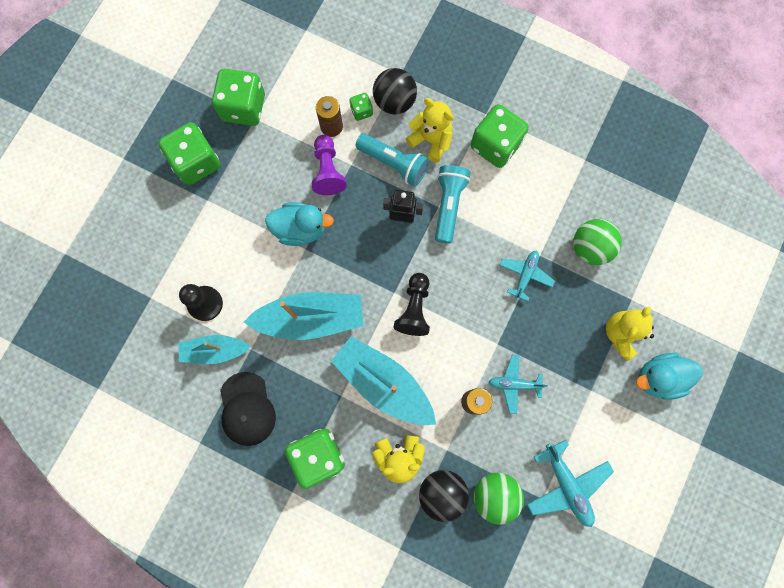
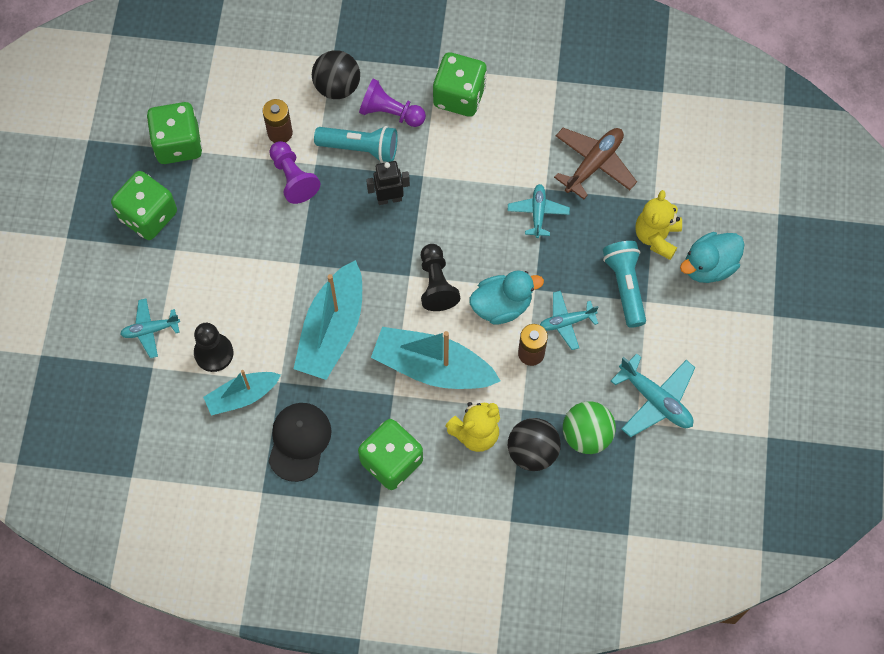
camera: 20 degrees left, 10 degrees down
black cap [220,372,276,446] -> black cap turned 135 degrees counterclockwise [268,403,332,482]
turquoise boat [244,292,364,340] -> turquoise boat turned 135 degrees clockwise [294,260,362,380]
turquoise duck [265,202,334,246] -> turquoise duck moved to [469,270,544,325]
green dice [349,93,373,121] -> none
yellow teddy bear [406,98,454,163] -> purple pawn [359,79,426,127]
turquoise flashlight [435,165,471,243] -> turquoise flashlight moved to [603,241,646,328]
green ball [573,219,622,265] -> brown plane [554,128,637,199]
none -> turquoise plane [120,299,180,358]

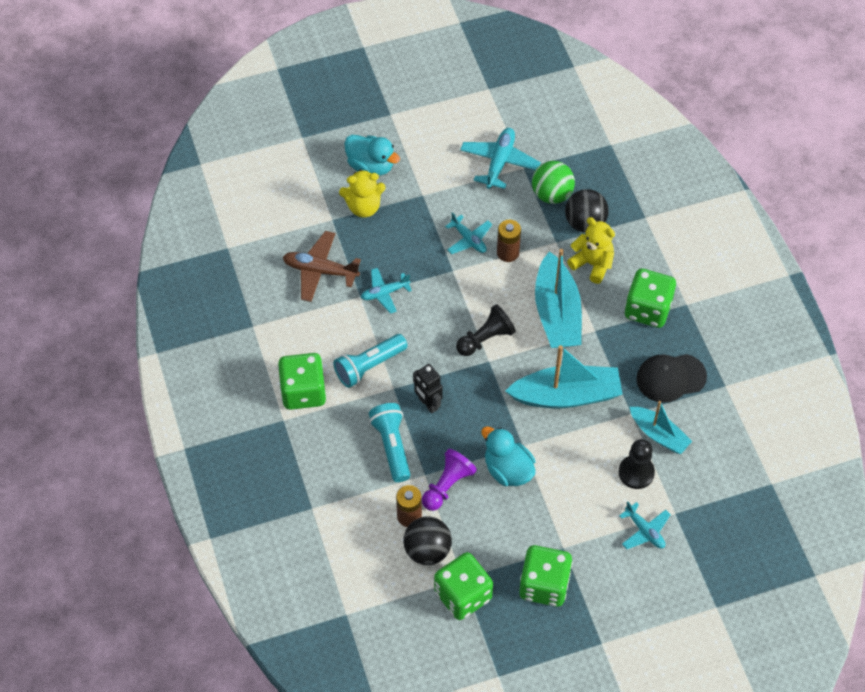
camera: 115 degrees left, 10 degrees down
black ball [312,50,360,99] -> black ball moved to [403,516,452,565]
purple pawn [359,79,426,127] -> none
turquoise duck [469,270,544,325] -> turquoise duck moved to [481,426,536,486]
turquoise flashlight [603,241,646,328] -> turquoise flashlight moved to [333,334,408,388]

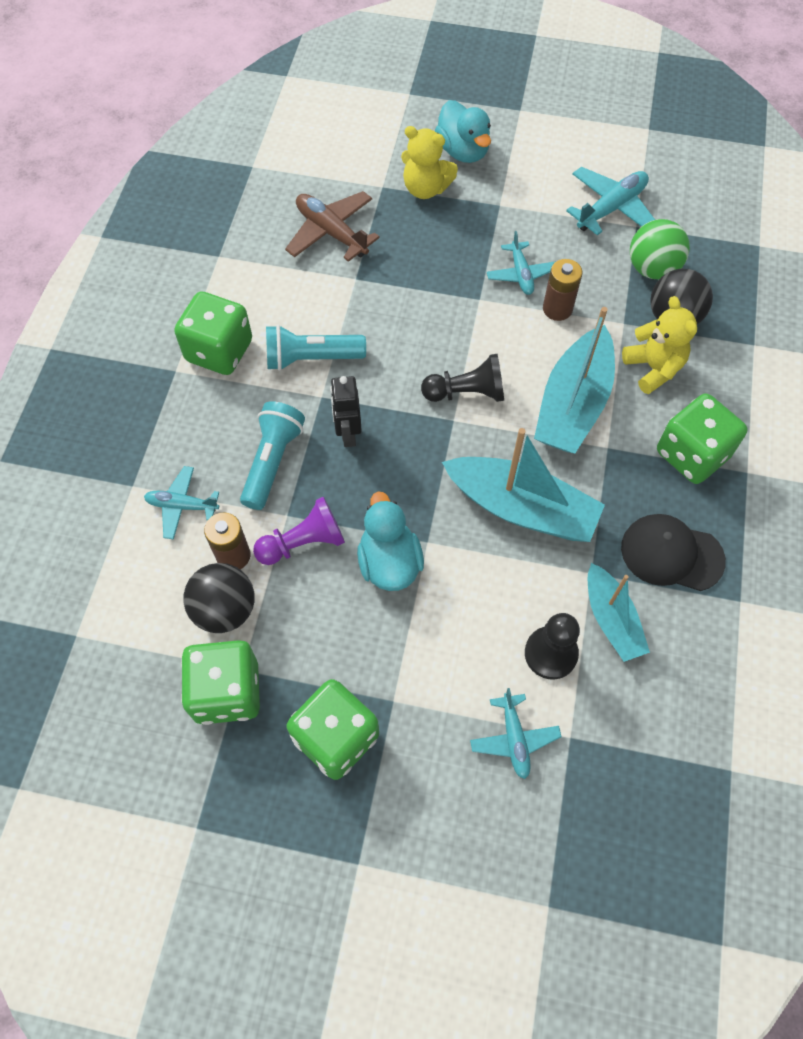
camera: 30 degrees right, 5 degrees up
turquoise plane [361,268,412,314] -> turquoise plane moved to [144,466,219,540]

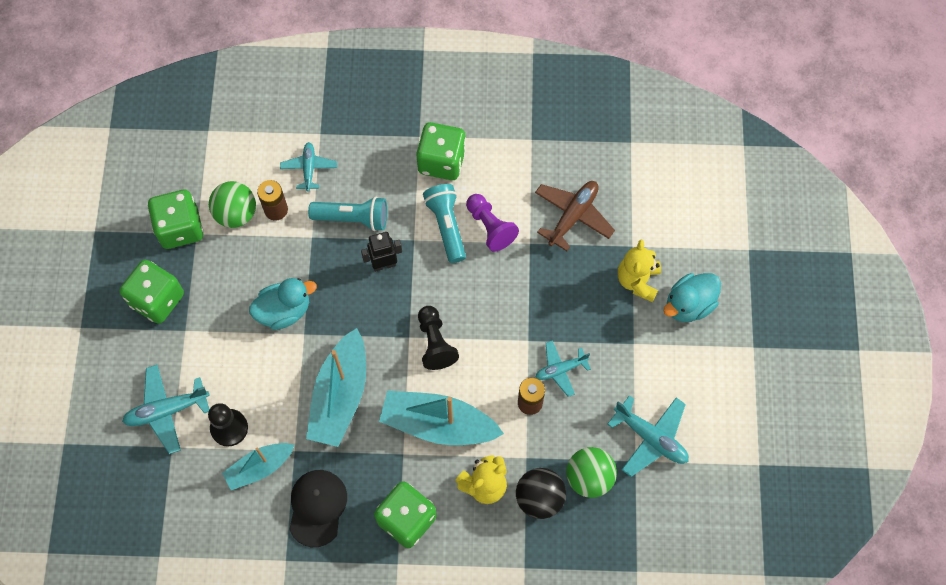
camera: 80 degrees right, 5 degrees up
black ball [183,563,255,633] -> green ball [209,181,256,228]
purple pawn [253,497,345,565] -> purple pawn moved to [466,194,519,252]
turquoise plane [470,688,562,779] -> turquoise plane [122,365,210,454], size x1.54

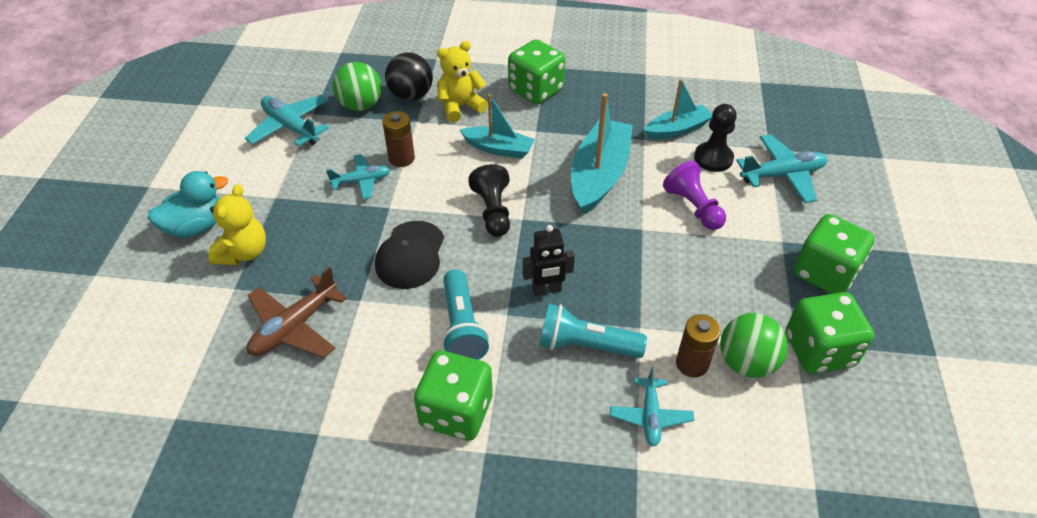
camera: 175 degrees left, 20 degrees down
turquoise duck [249,278,317,330] -> none
black cap [289,470,347,547] -> black cap moved to [375,221,444,289]
turquoise boat [379,390,504,445] -> turquoise boat [460,94,535,159], size x0.61
purple pawn [466,194,519,252] -> purple pawn moved to [663,161,726,230]

